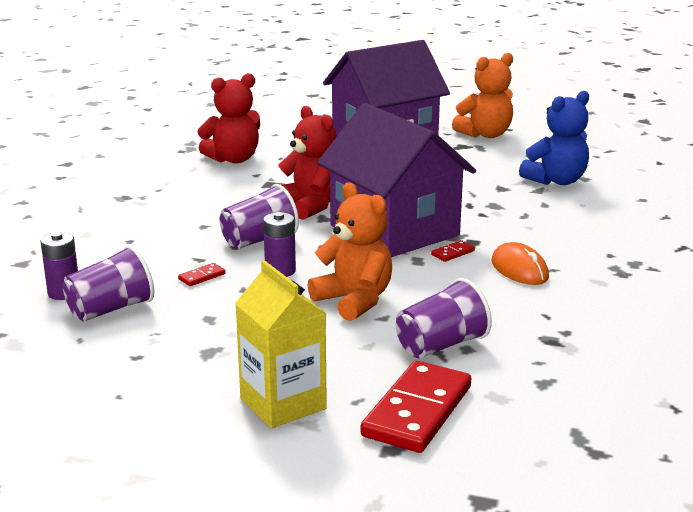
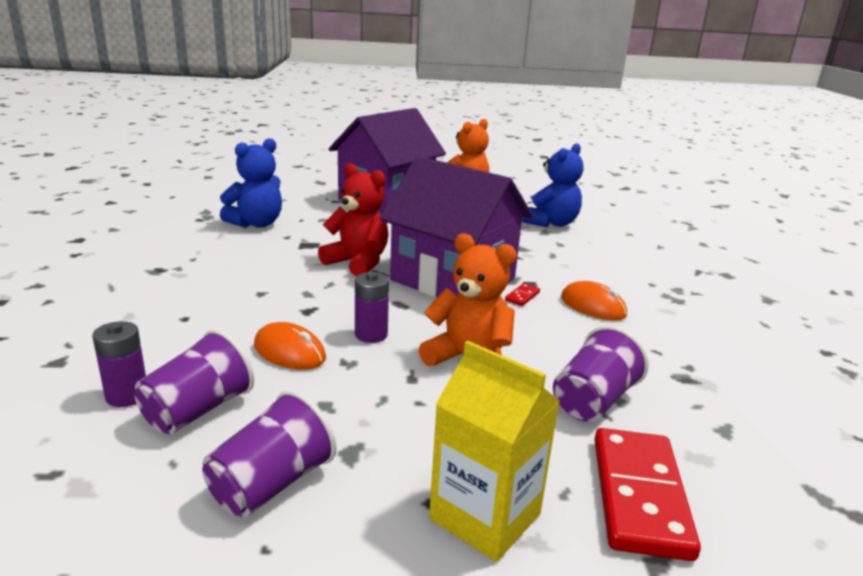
camera: 20 degrees left, 0 degrees up
red domino [178,263,226,286] -> orange mouse [254,322,326,369]
red teddy bear [197,73,260,163] -> blue teddy bear [220,138,282,228]
purple cup [219,184,299,249] -> purple cup moved to [202,390,337,517]

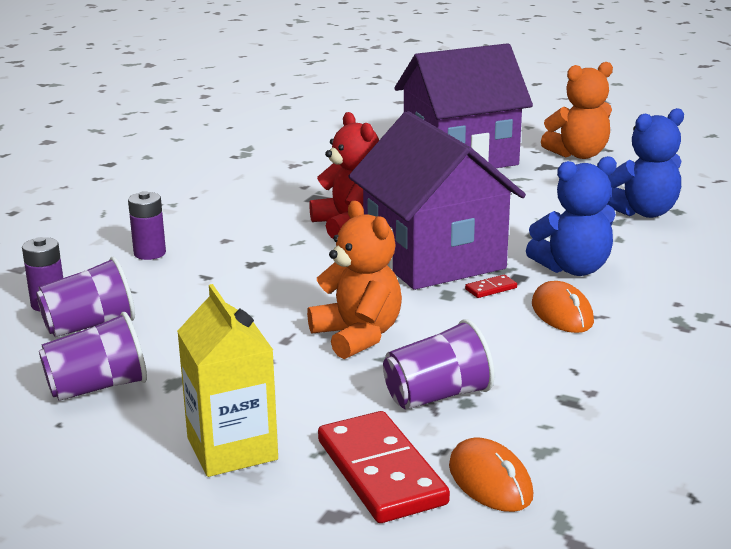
camera: 30 degrees right, 0 degrees up
blue teddy bear [220,138,282,228] -> blue teddy bear moved to [526,156,617,276]
orange mouse [254,322,326,369] -> orange mouse moved to [449,437,533,512]
purple battery [355,272,389,343] -> purple battery moved to [128,191,166,260]
red domino [594,428,701,561] -> red domino turned 60 degrees counterclockwise [318,411,450,523]

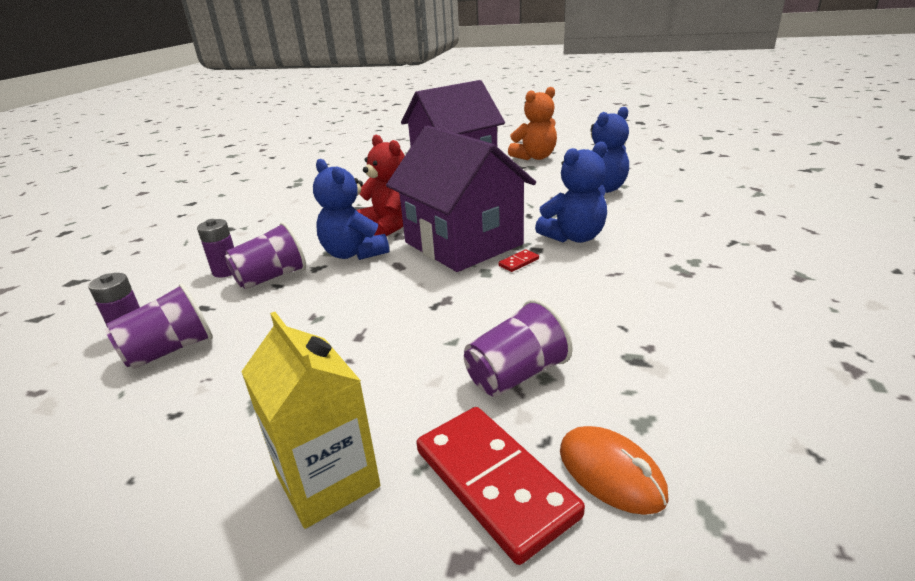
camera: 10 degrees left, 5 degrees up
purple cup [39,312,147,401] -> purple cup moved to [225,222,306,289]
orange teddy bear [307,201,402,359] -> none
orange mouse [532,281,594,333] -> none
none -> blue teddy bear [313,159,389,260]

